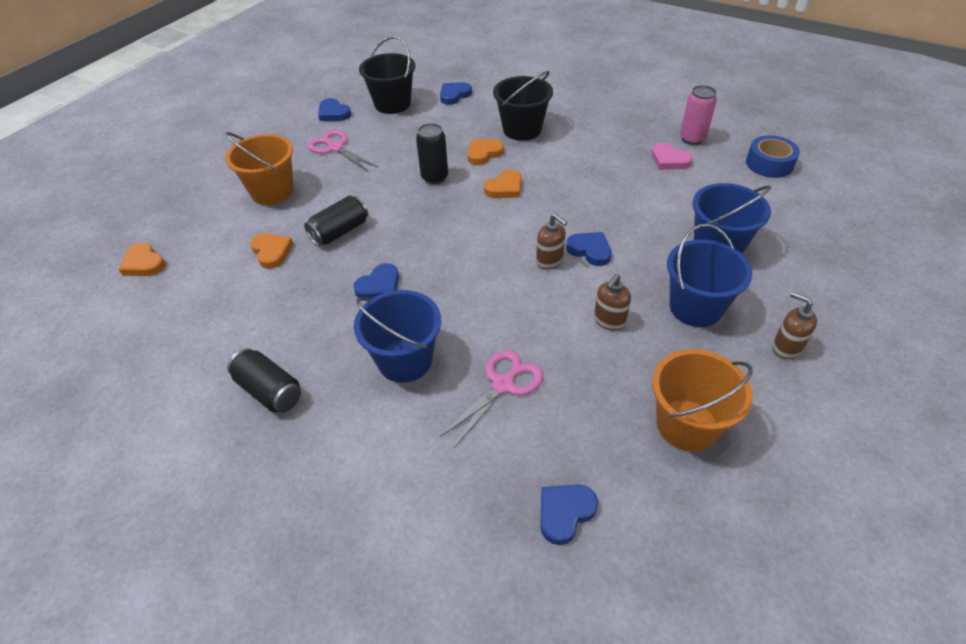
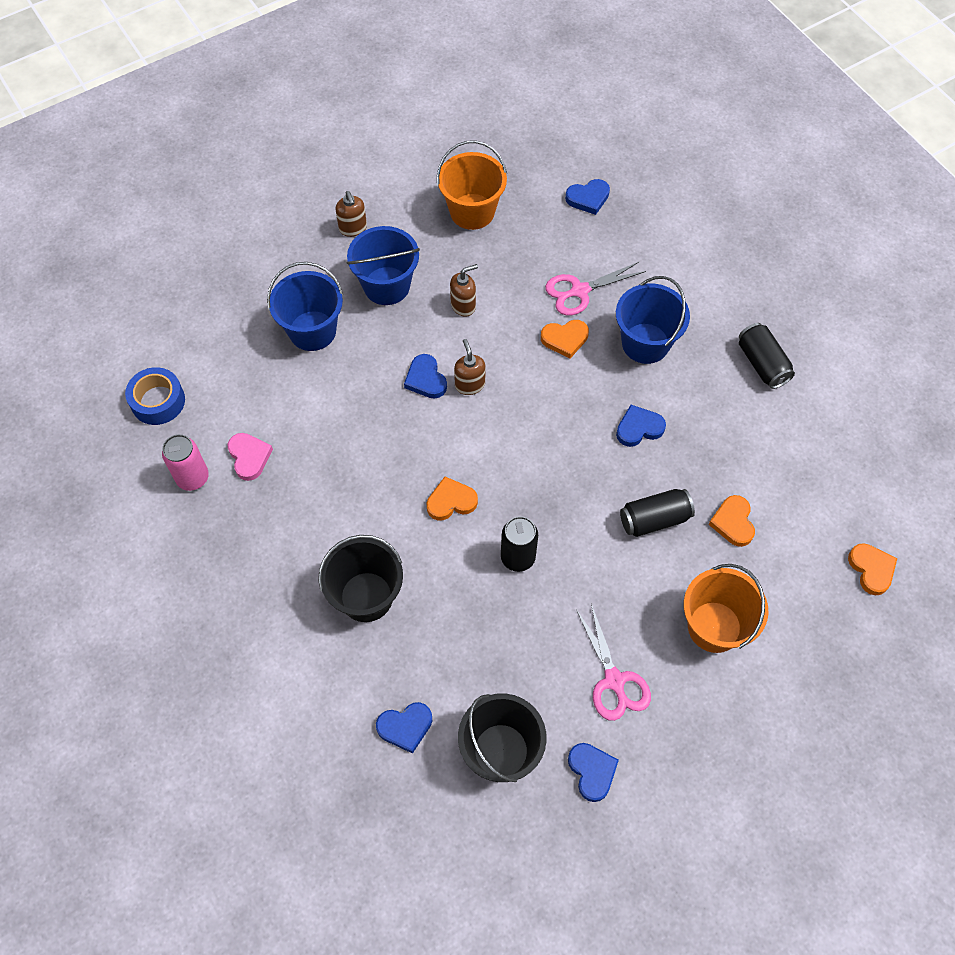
camera: 155 degrees left, 15 degrees up
orange heart [467,139,504,165] -> orange heart moved to [541,320,589,359]

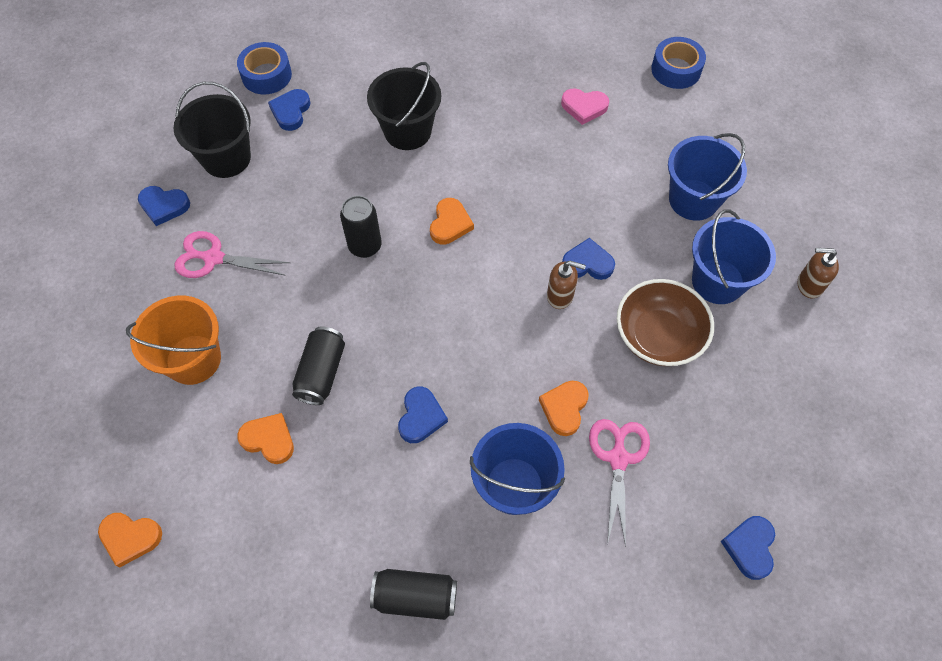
camera: 120 degrees right, 0 degrees up
pink can [162,434,209,491] -> none
orange bucket [437,140,507,230] -> none
brown soap dispenser [450,264,478,317] -> brown bowl [617,279,714,366]
none -> blue tape [237,42,292,94]

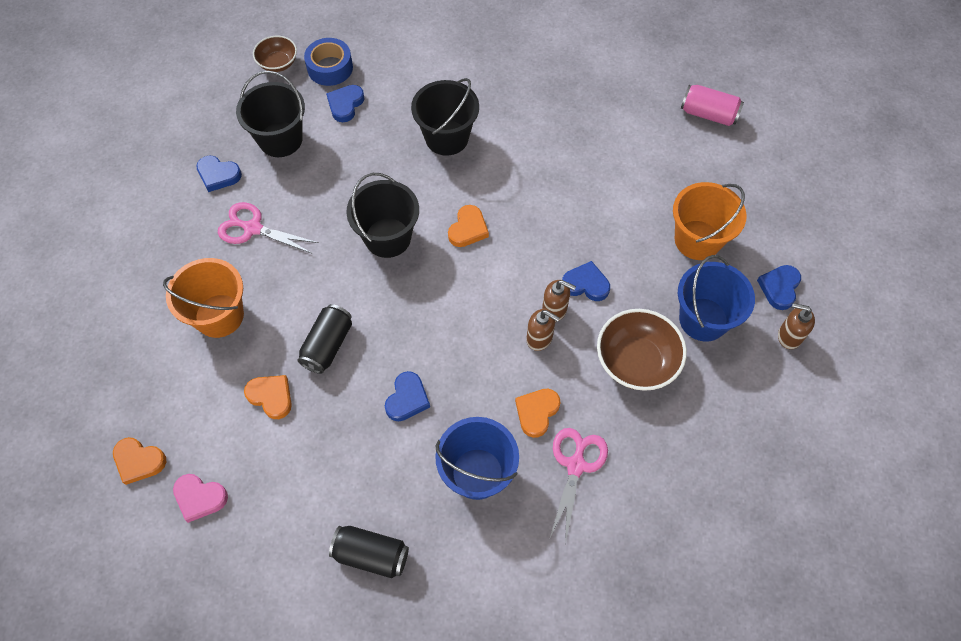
camera: 10 degrees right, 0 degrees up
black can [340,196,382,258] -> black bucket [346,173,419,258]
pink heart [561,89,609,125] -> pink heart moved to [173,474,228,523]
blue tape [651,37,706,89] -> pink can [681,85,744,126]
blue bucket [668,133,747,221] -> orange bucket [673,182,747,260]
blue heart [721,516,775,580] -> blue heart moved to [757,265,801,310]
none -> brown bowl [253,36,297,72]
none -> brown soap dispenser [526,309,560,351]

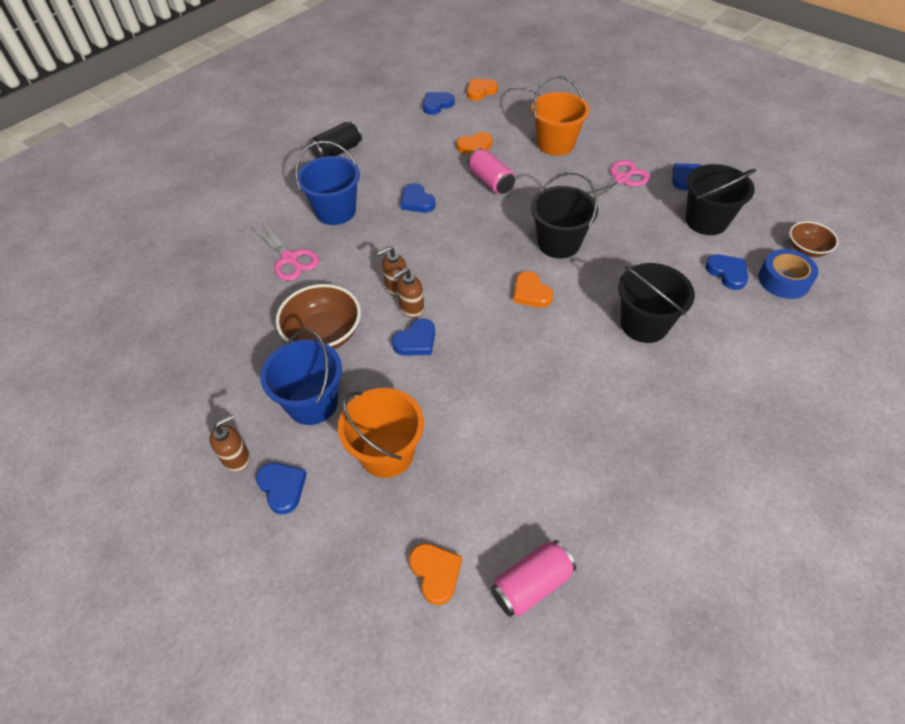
camera: 125 degrees right, 10 degrees down
pink heart [173,474,228,523] -> blue heart [423,92,455,115]
black can [297,304,352,374] -> pink can [467,148,515,194]
orange heart [515,389,561,438] -> orange heart moved to [409,543,462,605]

